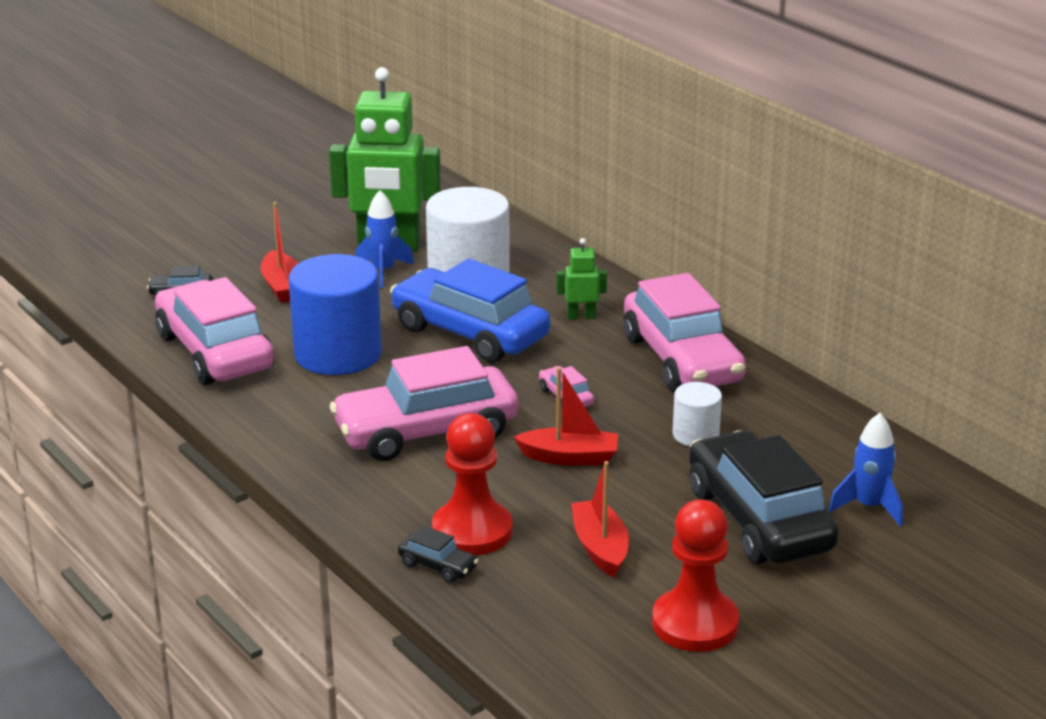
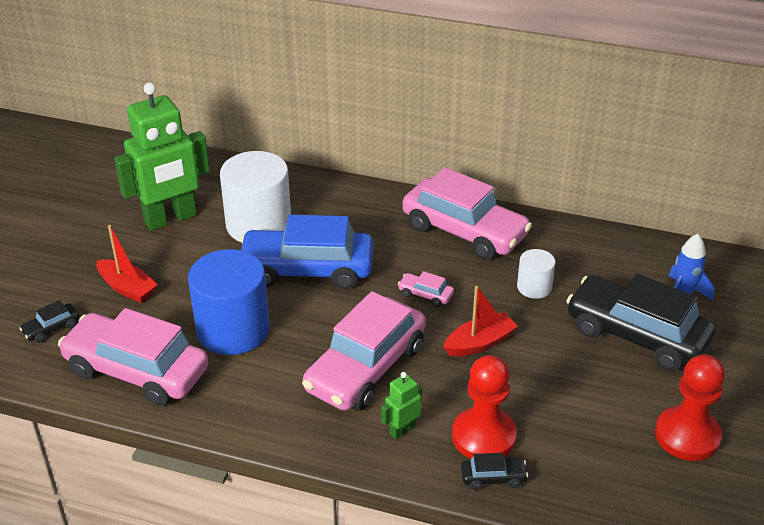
camera: 35 degrees left, 10 degrees up
blue rocket [355,190,414,288] -> none
green robot [557,238,607,319] -> green robot moved to [381,372,422,439]
red boat [571,461,629,578] -> none

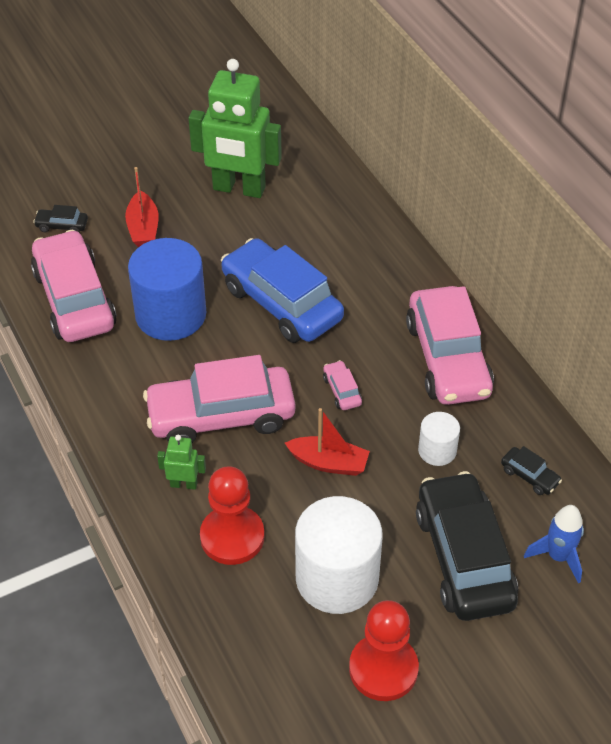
camera: 45 degrees right, 10 degrees up
white cylinder [220,151,291,242] -> white cylinder moved to [295,496,383,614]
black car [461,453,528,490] -> black car moved to [501,446,562,495]

